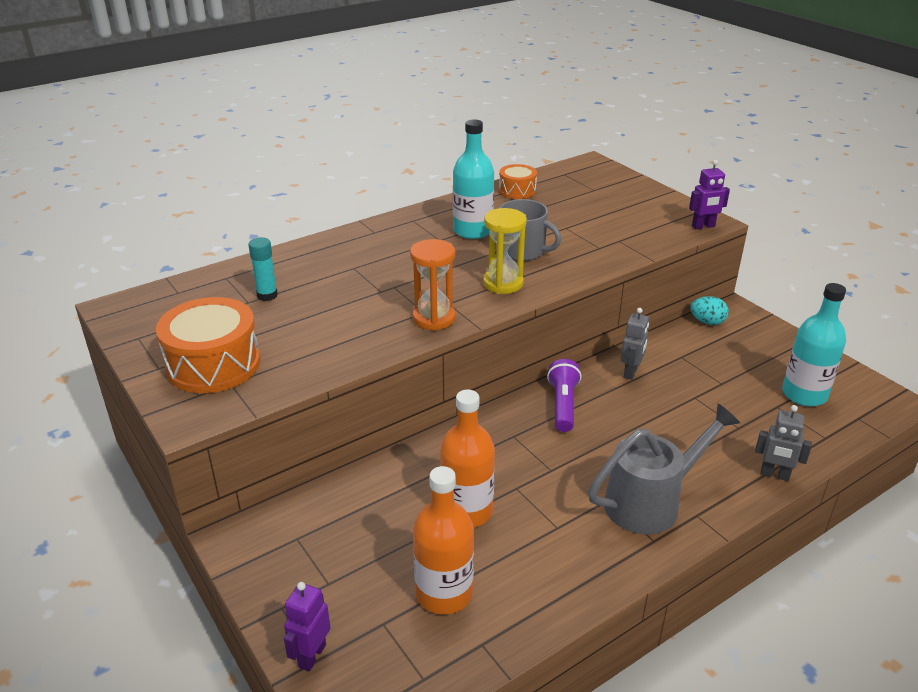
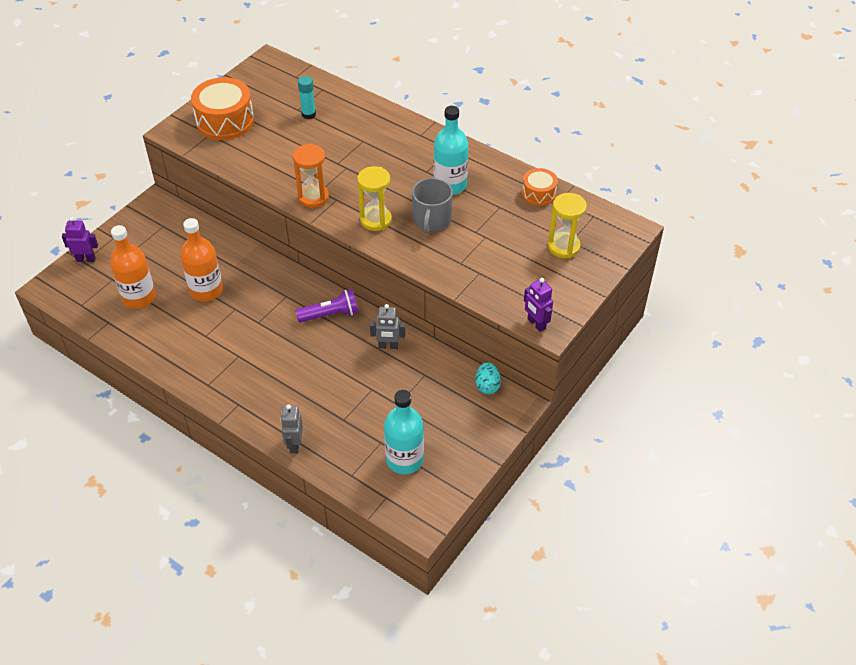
camera: 70 degrees right, 15 degrees up
grey watering can [588,403,740,534] -> none
none -> yellow hourglass [548,193,587,258]

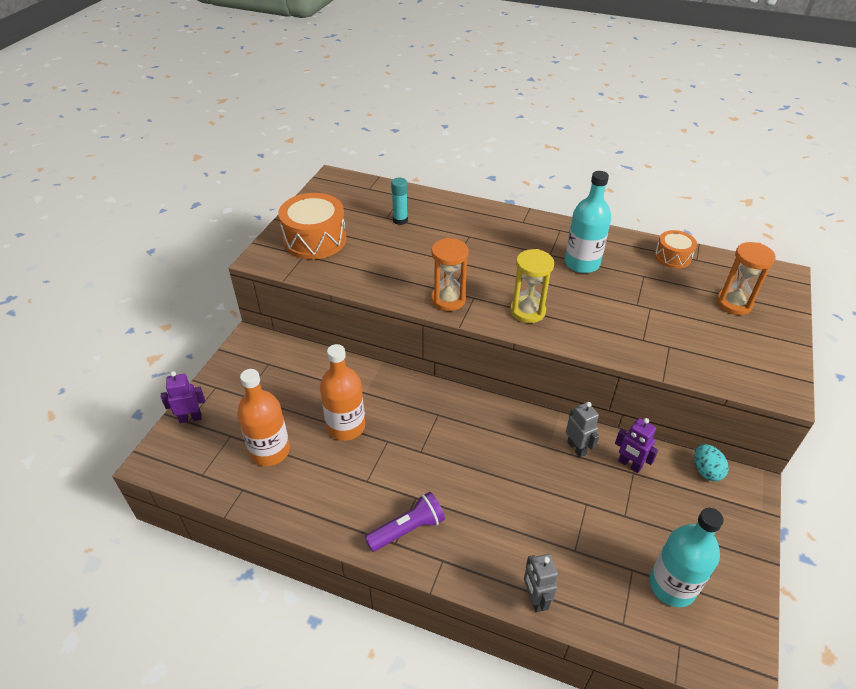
camera: 15 degrees left, 5 degrees down
purple flashlight [295,289,358,323] -> purple flashlight moved to [365,492,445,552]
grey robot [370,304,405,349] -> grey robot turned 105 degrees counterclockwise [566,402,599,458]
grey mug [412,178,453,233] -> none
purple robot [524,278,553,332] -> purple robot moved to [615,418,658,473]
yellow hourglass [548,193,587,258] -> orange hourglass [716,242,776,315]

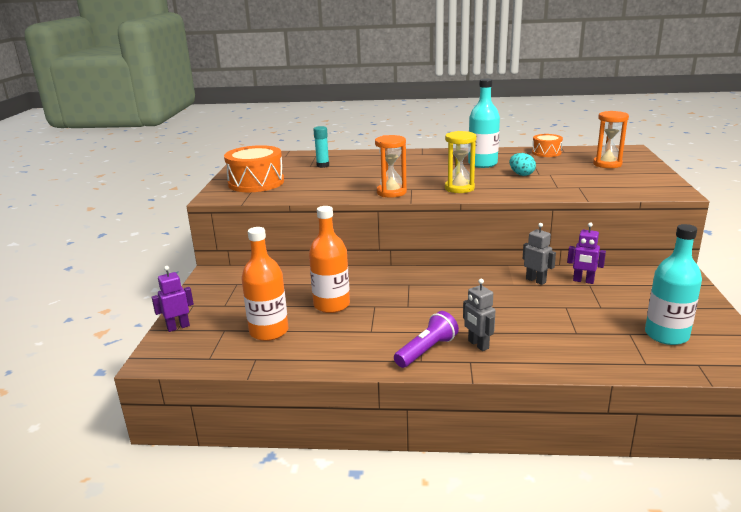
camera: 15 degrees left, 20 degrees down
grey robot [524,554,558,612] -> grey robot moved to [463,279,495,351]
turquoise egg [694,444,729,481] -> turquoise egg moved to [510,153,536,176]

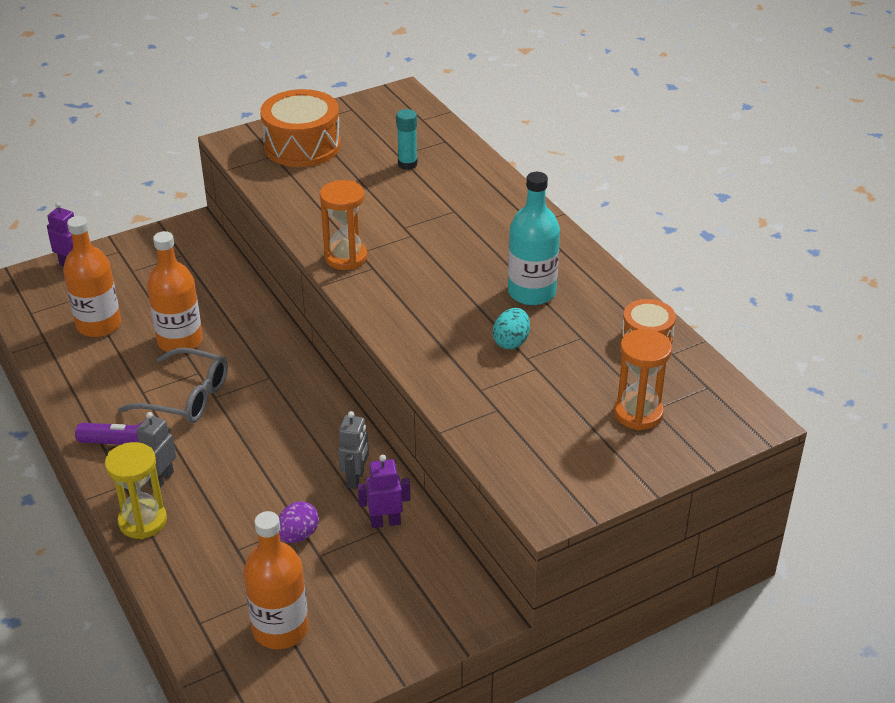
camera: 55 degrees right, 15 degrees up
yellow hourglass [445,131,476,193] -> yellow hourglass moved to [105,442,167,539]
purple robot [567,222,606,284] -> purple robot turned 90 degrees clockwise [357,455,410,528]
turquoise bottle [645,224,702,345] -> orange bottle [244,511,309,649]
none -> grey glasses [118,347,228,423]
none -> purple egg [279,501,319,543]

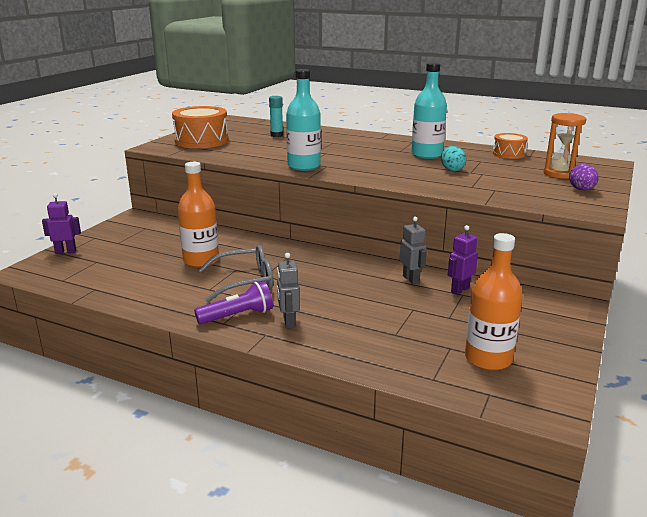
camera: 35 degrees left, 15 degrees down
orange bottle [63,216,121,337] -> none
yellow hourglass [105,442,167,539] -> none
purple egg [279,501,319,543] -> purple egg moved to [569,164,599,191]
orange hourglass [320,180,367,270] -> turquoise bottle [286,69,321,171]

